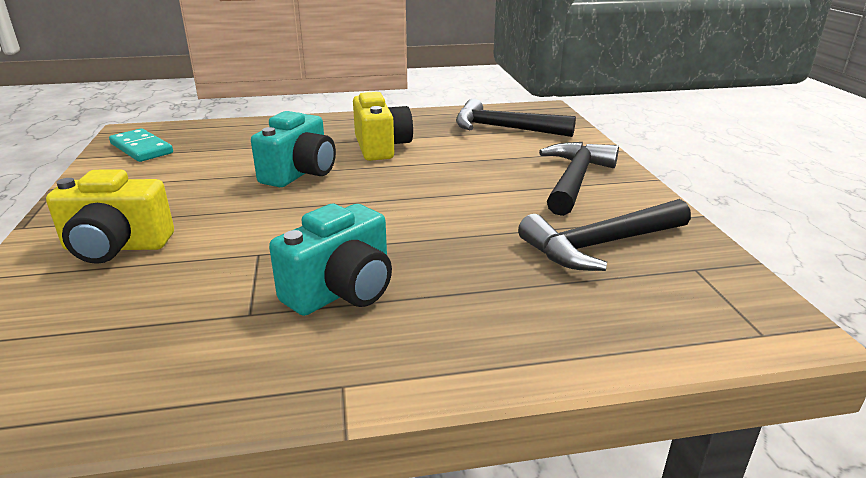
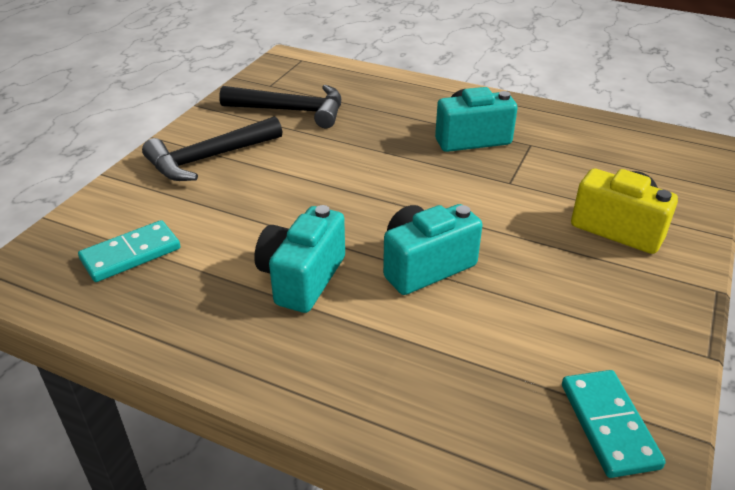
camera: 145 degrees left, 10 degrees up
yellow camera [353,92,413,161] -> turquoise camera [254,205,345,313]
black hammer [456,99,576,137] -> turquoise domino [78,220,180,282]

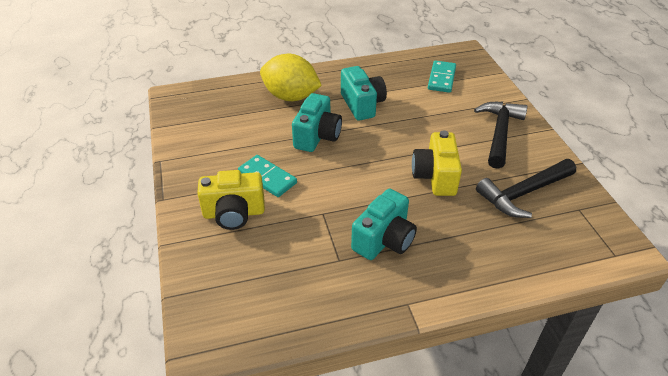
camera: 140 degrees right, 5 degrees up
turquoise domino [562,370,666,478] -> turquoise domino moved to [238,155,297,197]
none -> yellow lemon [260,54,322,101]
none -> yellow camera [412,130,462,196]

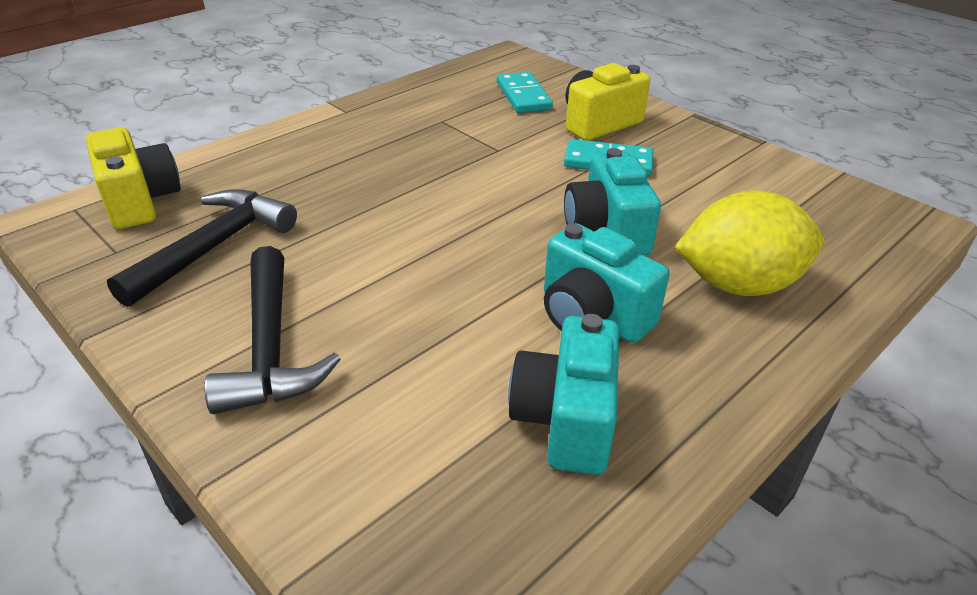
camera: 150 degrees right, 5 degrees down
turquoise camera [351,189,417,260] -> turquoise camera moved to [508,314,619,475]
yellow camera [412,130,462,196] -> yellow camera moved to [86,127,181,229]
turquoise domino [428,61,456,93] -> turquoise domino moved to [497,72,553,113]

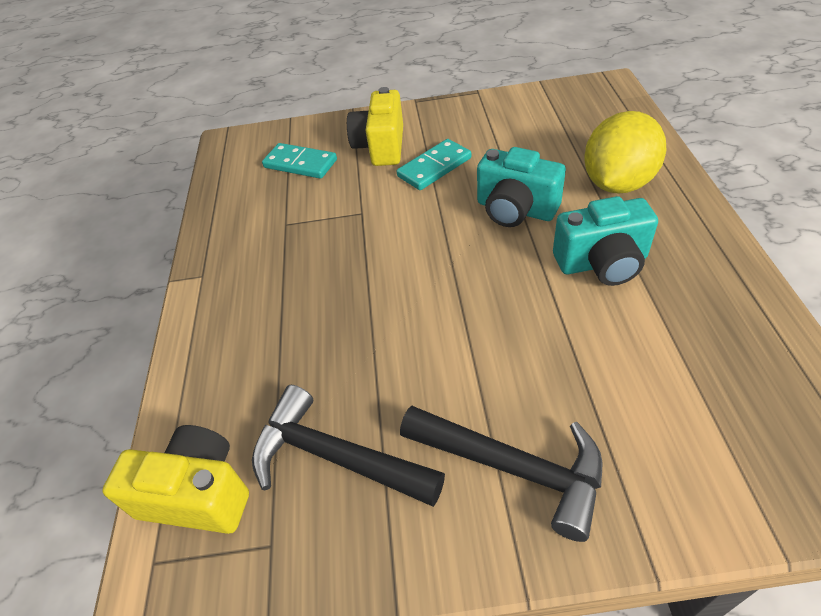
camera: 45 degrees left, 10 degrees up
black hammer [107,189,297,307] -> black hammer turned 45 degrees counterclockwise [252,385,445,507]
turquoise camera [508,314,619,475] -> none

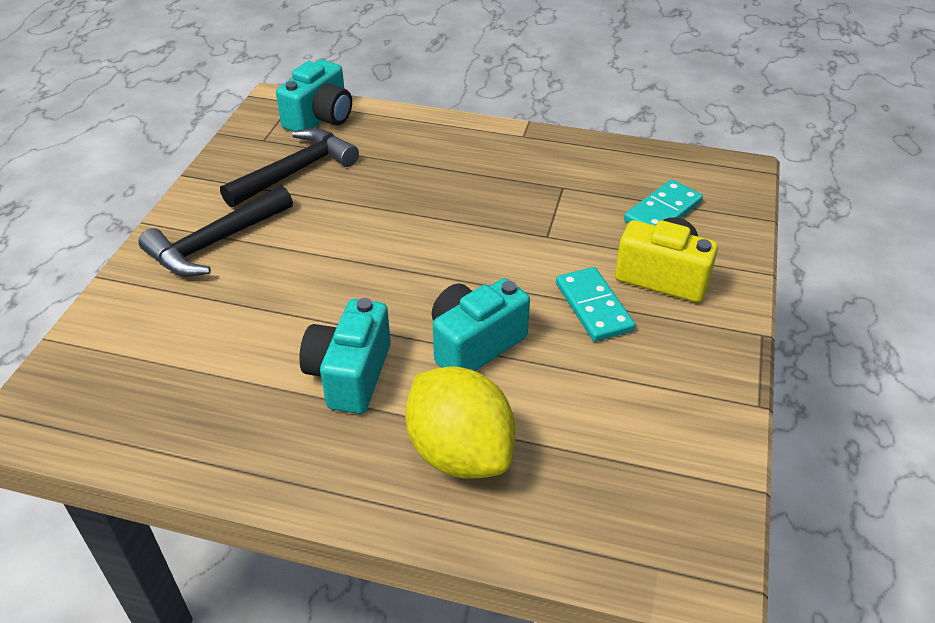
camera: 105 degrees right, 5 degrees down
yellow camera [102,425,249,534] -> turquoise camera [276,59,352,132]

